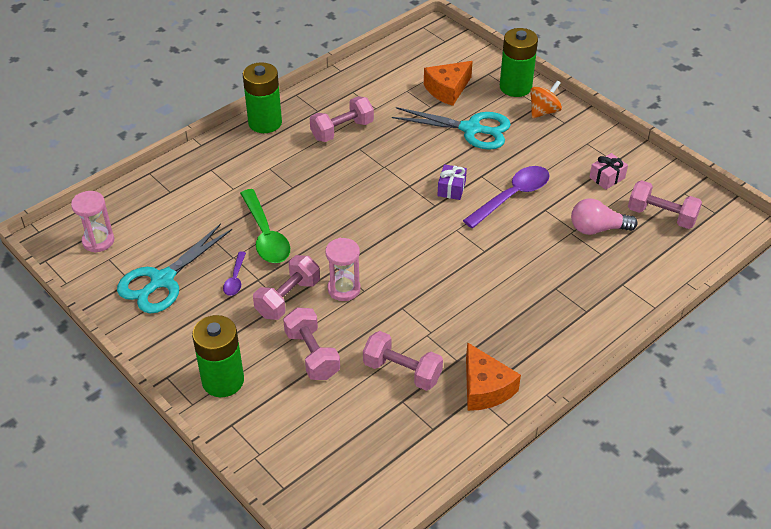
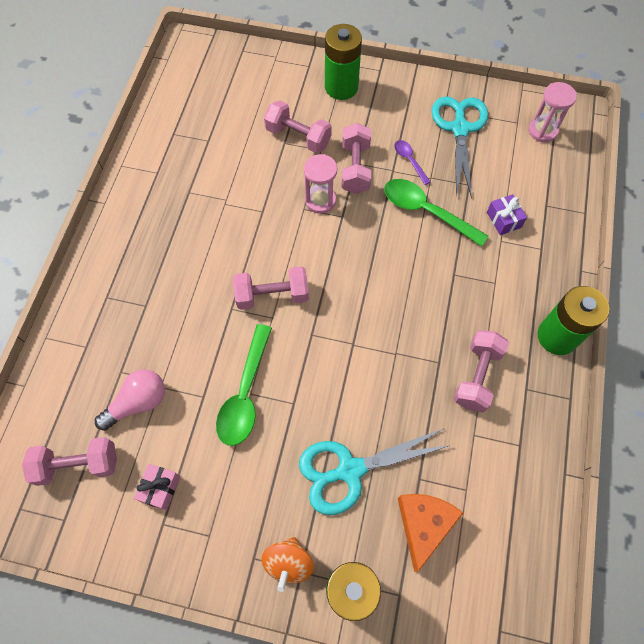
camera: 145 degrees right, 20 degrees up
pink dumbbell [363,331,443,391] -> pink dumbbell moved to [233,267,309,310]
purple gift [437,164,467,200] -> purple gift moved to [487,194,527,235]
purple spoon [463,166,550,228] -> green spoon [216,324,272,446]
orange cheese [466,342,521,411] -> none

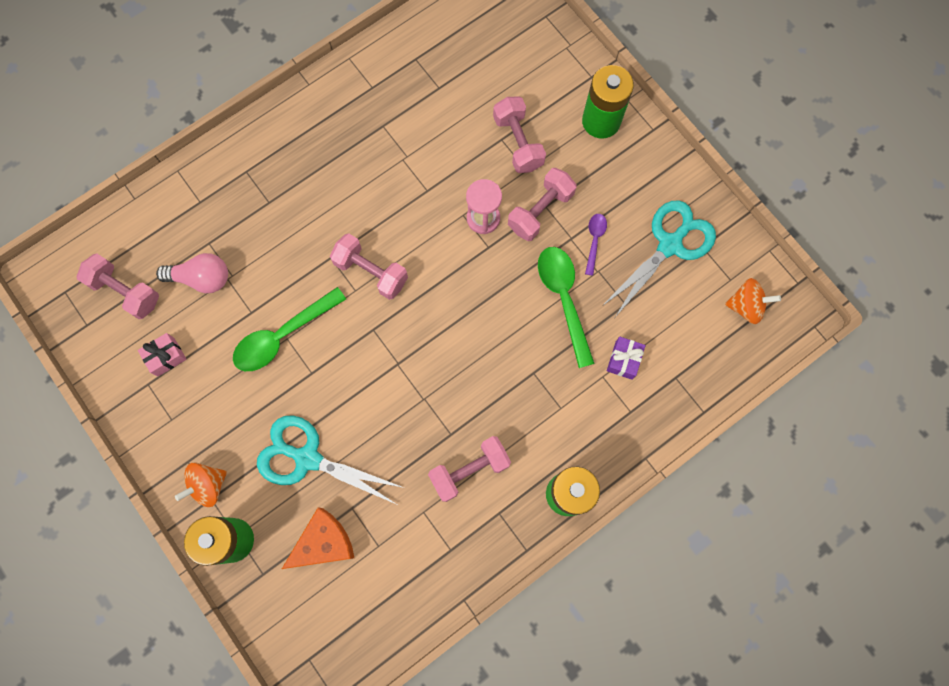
camera: 40 degrees right, 10 degrees up
pink hourglass [528,82,577,142] -> orange spinning top [725,278,781,324]

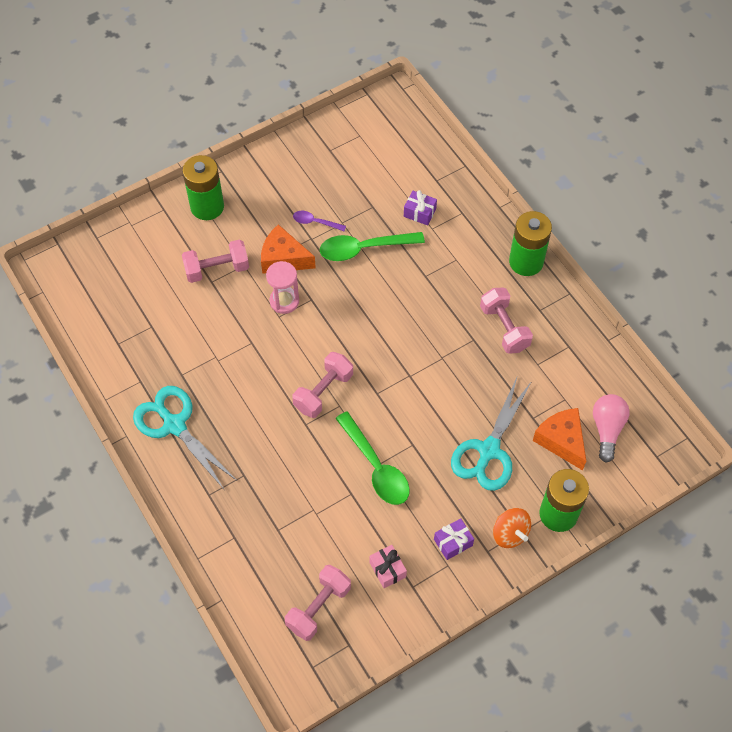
camera: 85 degrees left, 15 degrees down
pink light bulb [156,253,228,293] -> pink light bulb moved to [593,394,630,462]
pink dumbbell [508,168,576,241] -> orange cheese [261,224,316,274]
turquoise scissors [601,200,716,317] -> turquoise scissors moved to [133,386,236,489]
orange spinning top [725,278,781,324] -> none
none -> purple gift [434,518,474,560]

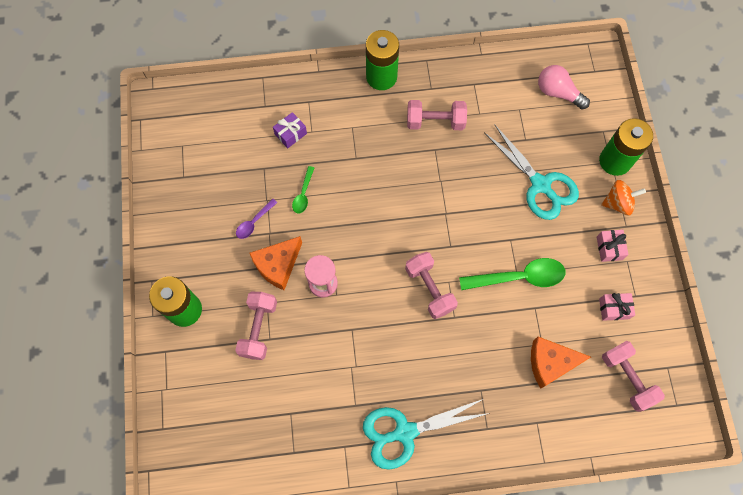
camera: 65 degrees left, 10 degrees up
green spoon [320,232,425,261] -> green spoon [292,166,314,214], size x0.52
purple gift [434,518,474,560] -> pink gift [597,230,629,262]
orange cheese [533,408,586,470] -> orange cheese moved to [531,337,591,389]

